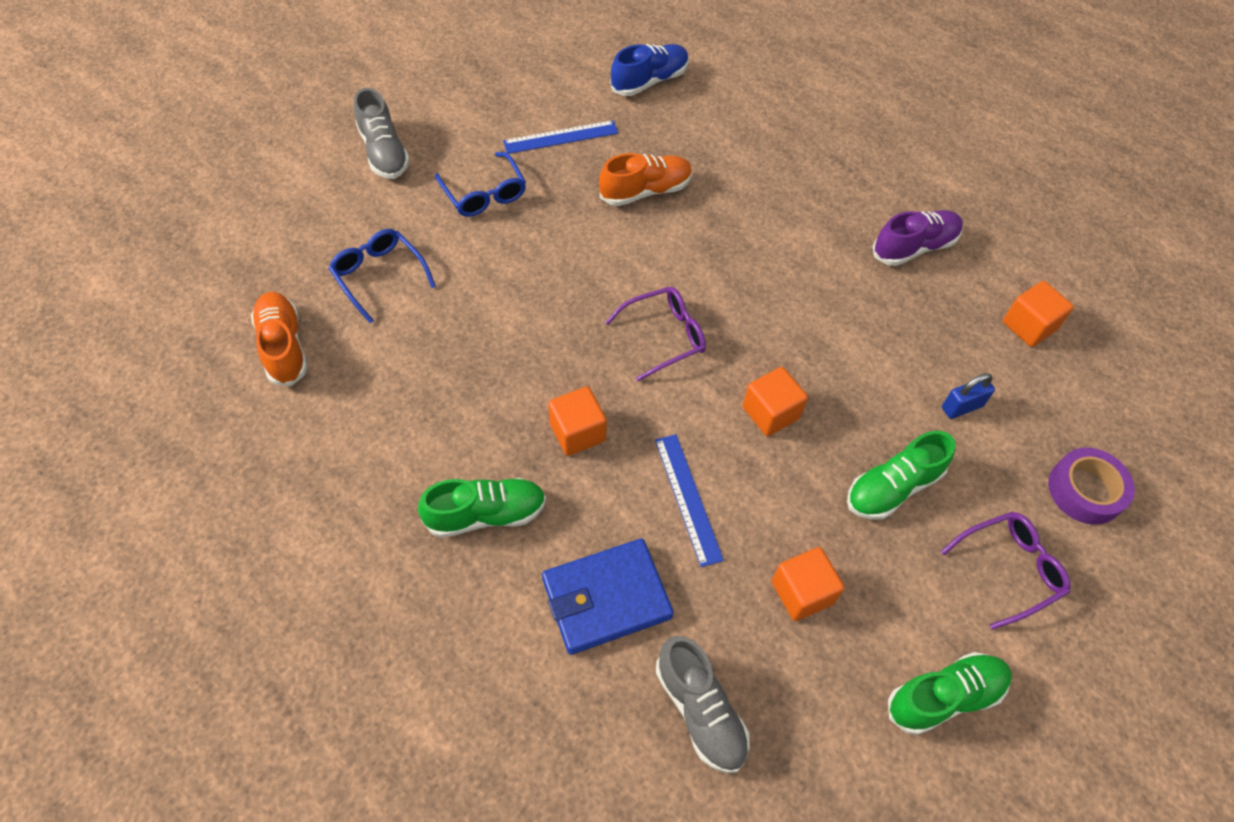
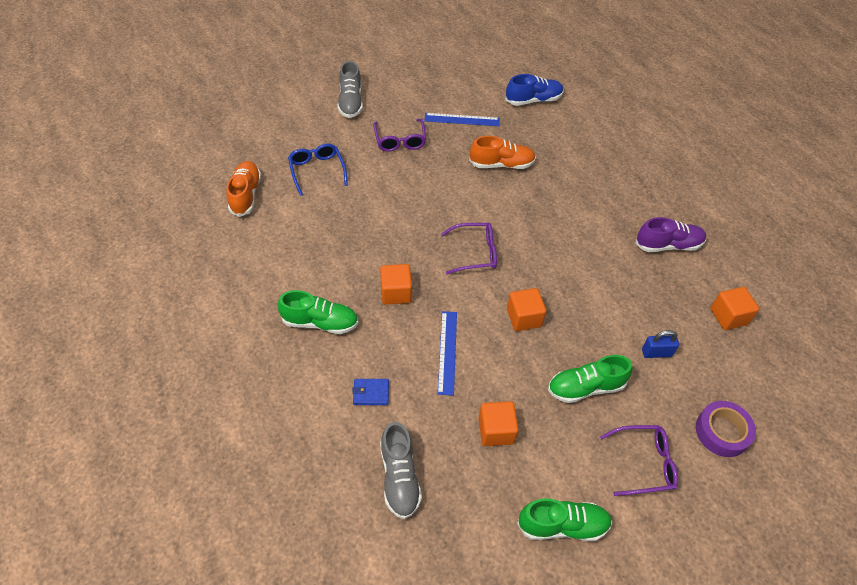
camera: 20 degrees right, 5 degrees down
blue glasses [435,152,526,217] -> purple glasses [373,119,426,152]
blue wallet [542,538,674,655] -> blue wallet [352,379,389,405], size x0.49

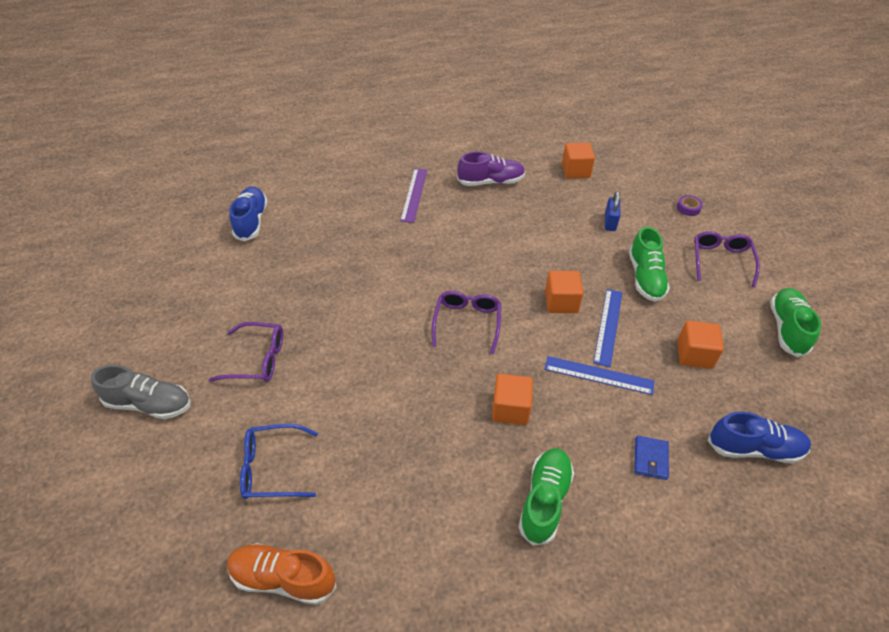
camera: 75 degrees left, 5 degrees down
grey shoe [380,422,422,519] -> blue shoe [708,412,811,464]
blue ruler [424,113,500,126] -> blue ruler moved to [593,289,622,367]
orange shoe [469,136,536,169] -> none
purple shoe [635,217,706,252] -> purple shoe turned 75 degrees clockwise [457,152,525,186]
purple tape [696,401,756,457] -> purple tape [677,195,703,216], size x0.53
none -> purple ruler [400,168,427,223]

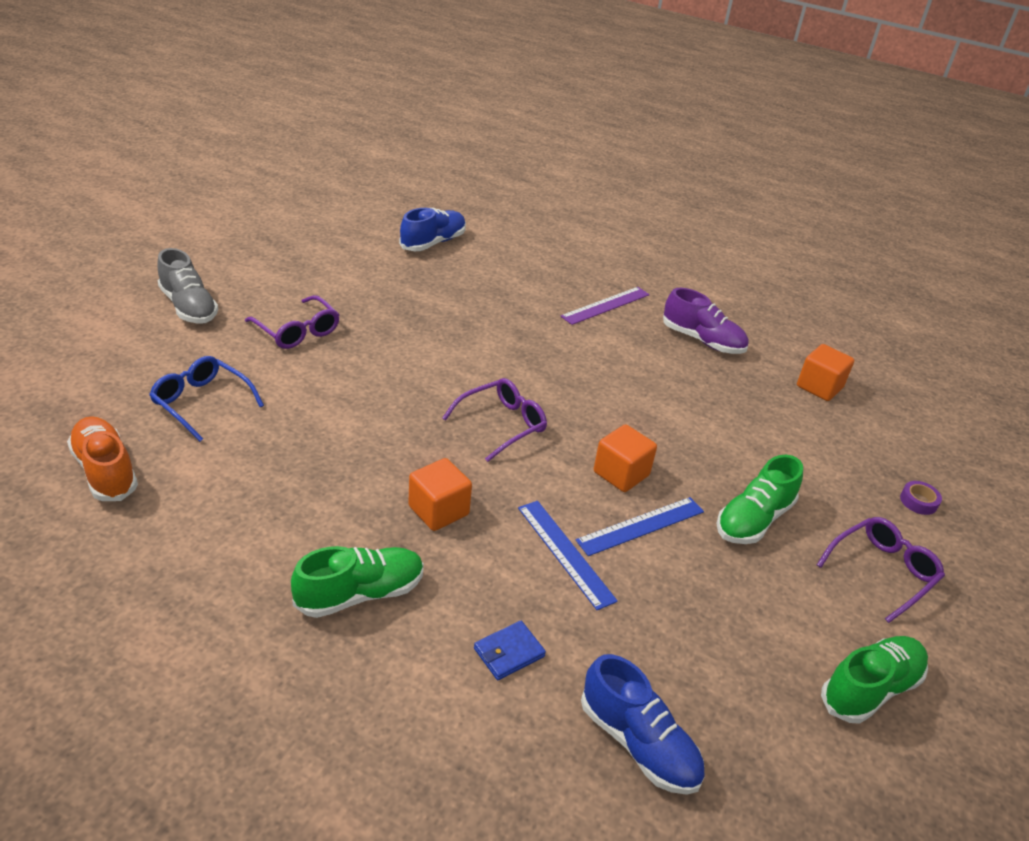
camera: 40 degrees right, 10 degrees down
blue padlock [605,191,620,231] -> none
orange cube [677,321,724,369] -> none

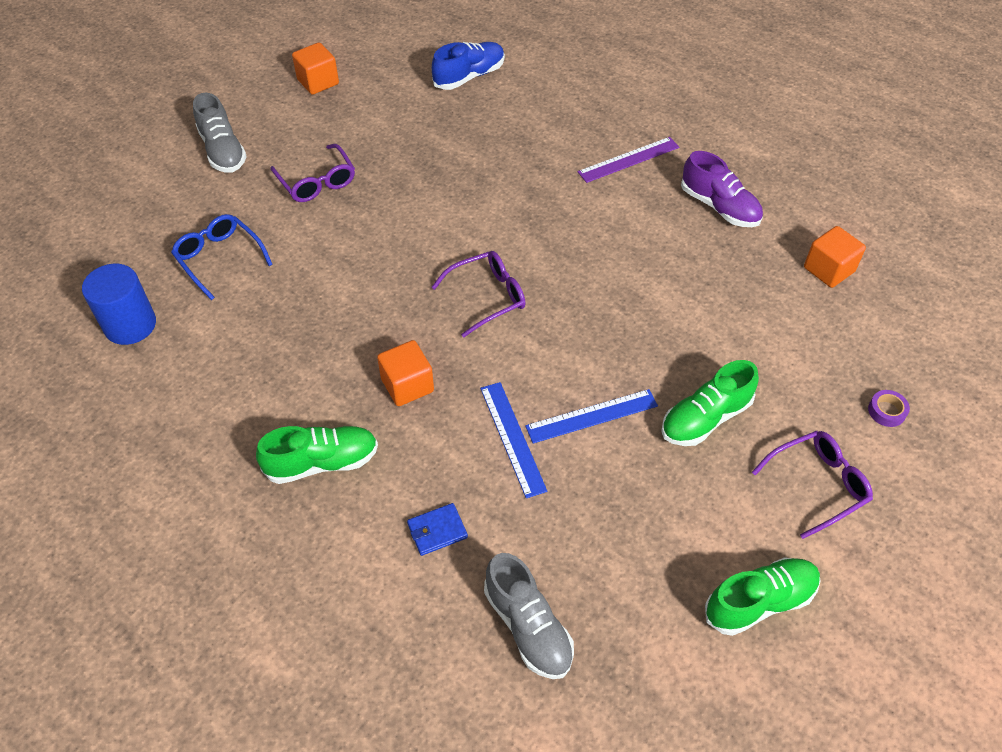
camera: 15 degrees right, 15 degrees up
orange shoe [67,416,138,501] -> blue cylinder [82,264,156,345]
blue shoe [581,654,705,795] -> grey shoe [484,553,574,679]
orange cube [594,424,657,492] -> orange cube moved to [292,42,339,95]

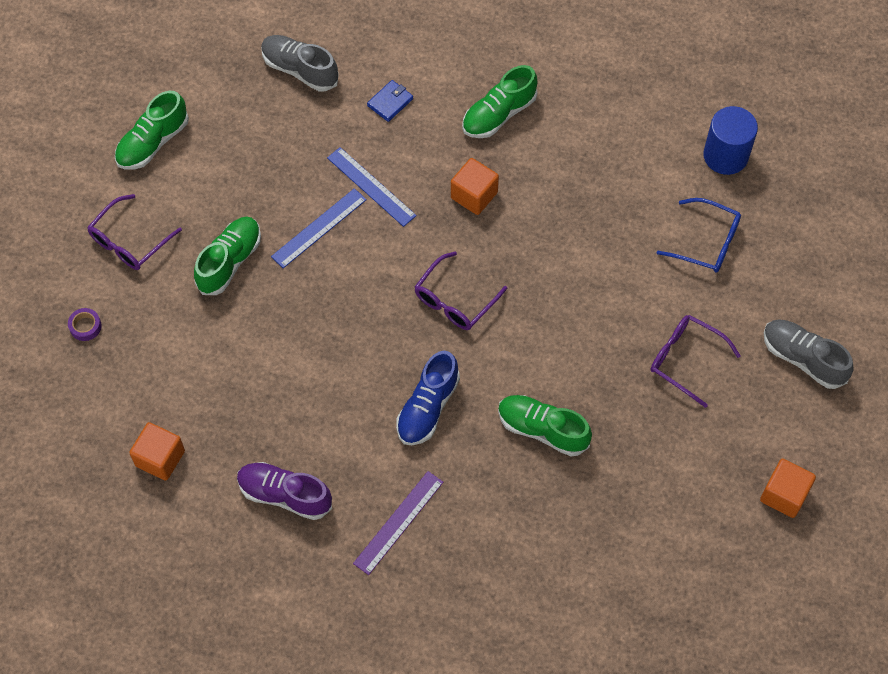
camera: 155 degrees right, 10 degrees up
blue shoe [432,42,505,90] -> blue shoe moved to [396,351,460,445]
none -> green shoe [498,395,592,456]

